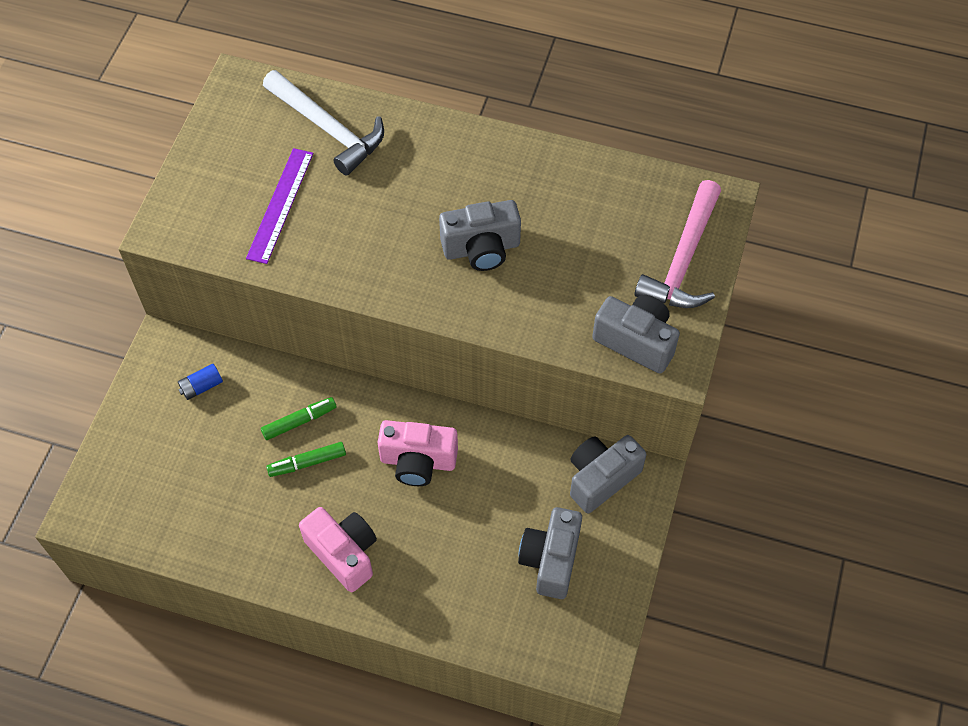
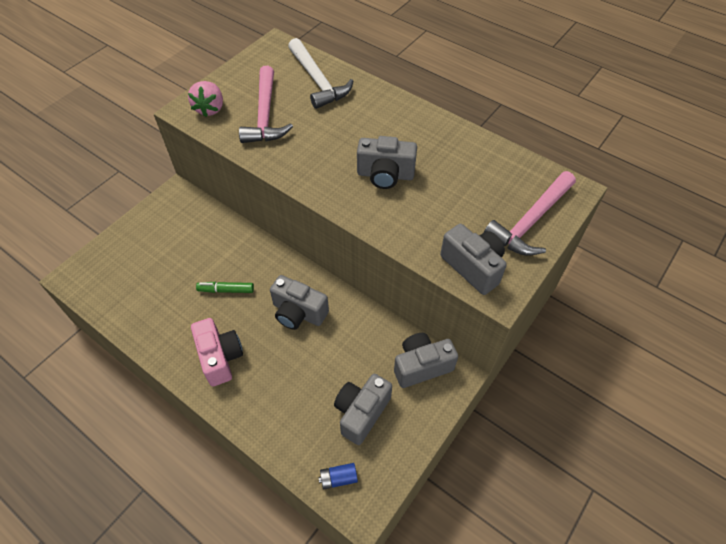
camera: 20 degrees right, 5 degrees down
blue battery [178,364,223,400] -> blue battery moved to [318,463,358,489]
purple ruler [246,148,313,264] -> pink hammer [239,66,293,143]
green marker [261,397,336,440] -> none
pink camera [377,420,458,486] -> grey camera [270,275,329,330]
none -> pink strawberry [188,81,223,117]

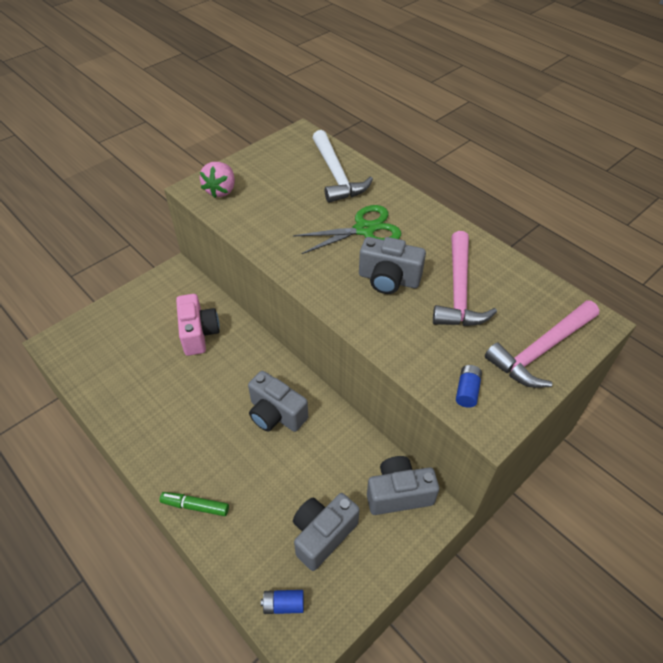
camera: 10 degrees right, 5 degrees down
pink camera [191,318,243,386] -> pink camera moved to [176,294,220,356]
green marker [196,282,254,293] -> green marker moved to [160,492,229,516]
pink hammer [239,66,293,143] -> pink hammer moved to [433,231,497,326]
grey camera [440,224,507,295] -> blue battery [456,365,482,408]
none -> green scissors [293,205,402,254]

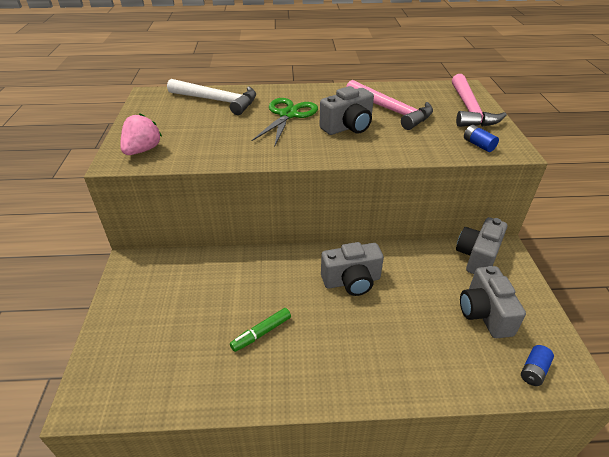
camera: 50 degrees left, 10 degrees down
green marker [160,492,229,516] -> green marker moved to [230,308,291,352]
pink camera [176,294,220,356] -> none
pink strawberry [200,162,235,198] -> pink strawberry turned 120 degrees counterclockwise [120,113,162,155]

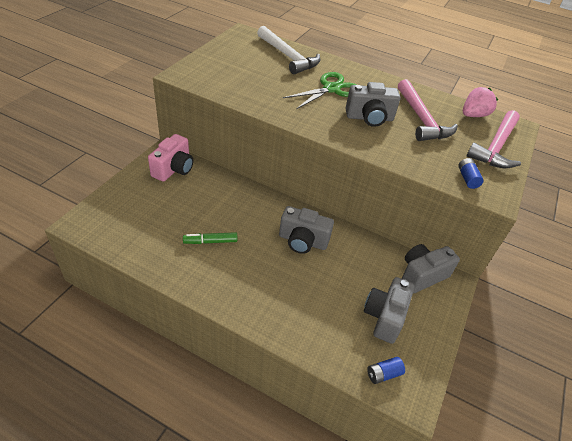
camera: 25 degrees right, 5 degrees up
pink strawberry [120,113,162,155] -> pink strawberry moved to [463,87,498,117]
none -> pink camera [148,134,193,182]

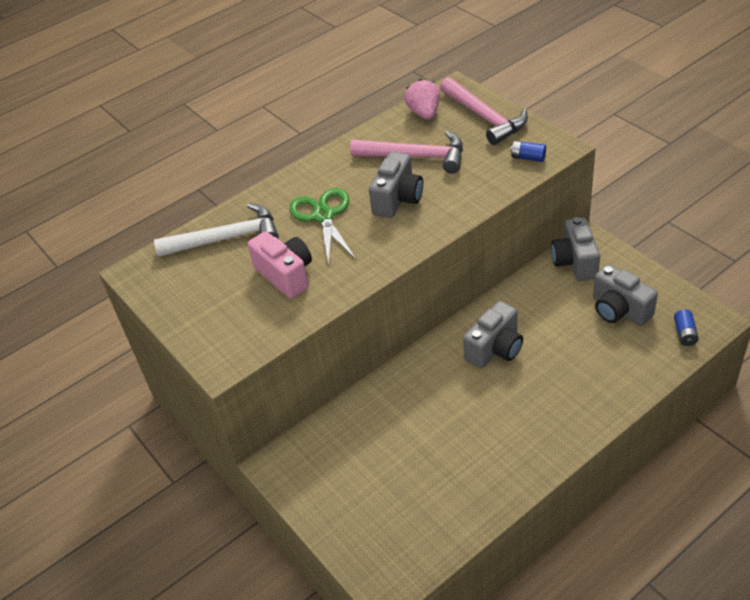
camera: 55 degrees left, 0 degrees up
pink camera [148,134,193,182] -> pink camera moved to [248,231,312,299]
green marker [183,232,237,244] -> none

